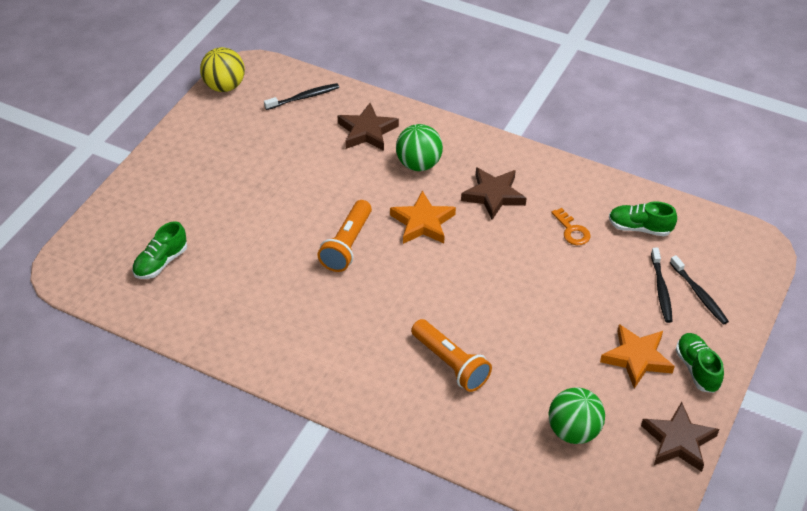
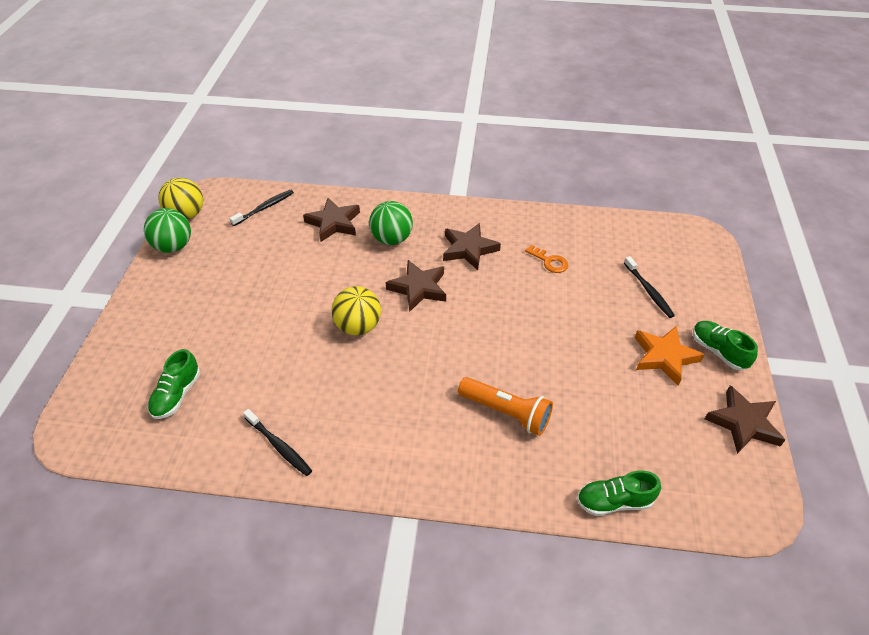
camera: 20 degrees left, 0 degrees up
orange flashlight [318,200,372,272] -> yellow ball [332,286,381,335]
orange star [390,191,456,244] -> brown star [386,260,446,312]
green ball [549,387,605,444] -> green ball moved to [144,208,191,253]
green shoe [609,201,677,236] -> green shoe moved to [577,470,661,516]
black toothbrush [670,255,729,325] -> black toothbrush moved to [243,409,312,476]

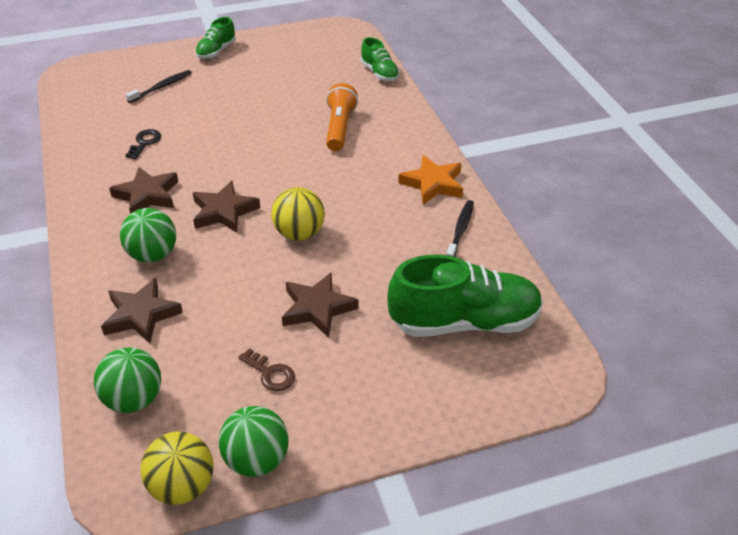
camera: 115 degrees left, 5 degrees down
green shoe [148,349,200,419] -> green shoe [387,255,543,337], size x1.94
black toothbrush [229,190,294,226] -> green ball [94,347,161,413]
orange key [525,245,568,273] -> black key [125,129,161,159]
orange star [635,326,705,386] -> orange star moved to [398,155,463,204]
brown star [705,385,785,454] -> brown star moved to [282,272,359,338]
none -> brown key [238,348,295,391]

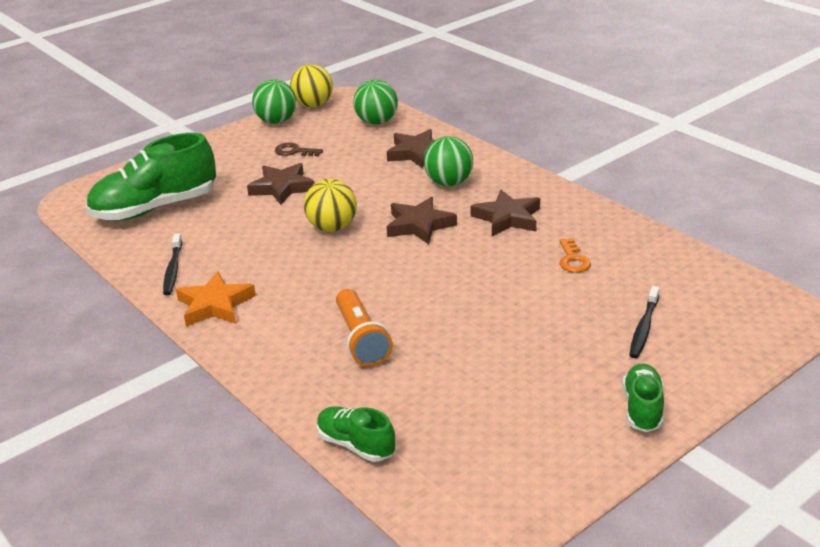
camera: 160 degrees right, 10 degrees down
black key [125,129,161,159] -> orange key [559,238,591,273]

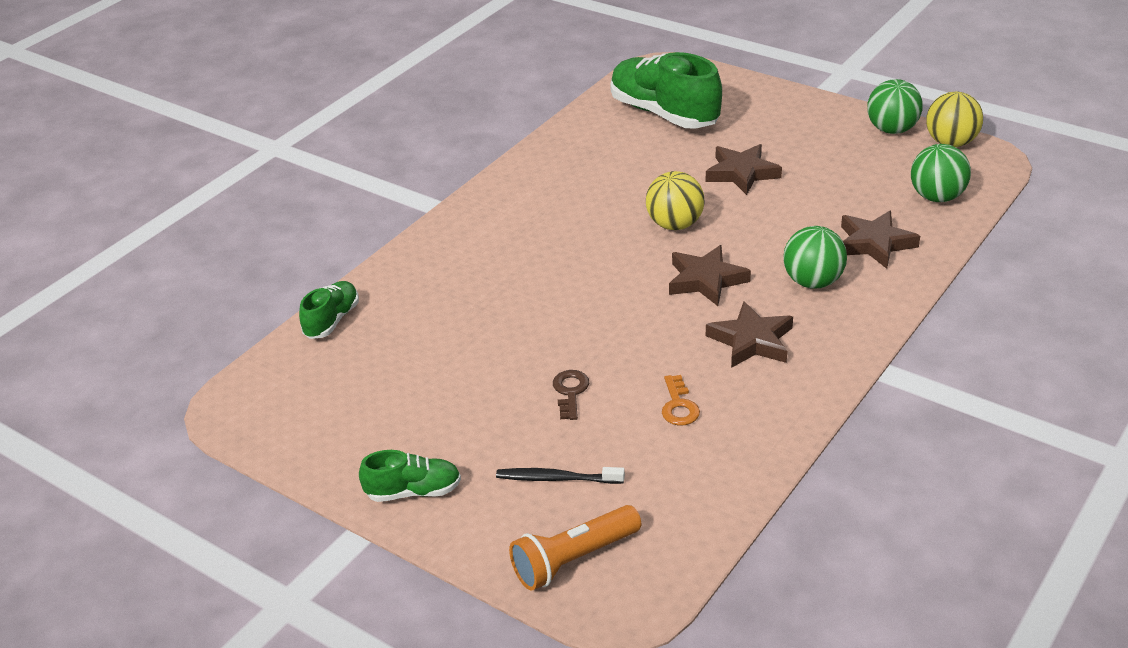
camera: 75 degrees right, 5 degrees up
black toothbrush [163,233,182,295] -> none
orange star [176,271,256,327] -> none
brown key [275,143,323,156] -> brown key moved to [553,370,589,420]
orange flashlight [336,289,393,366] -> orange flashlight moved to [509,505,641,591]
orange key [559,238,591,273] -> orange key turned 75 degrees counterclockwise [662,375,700,426]

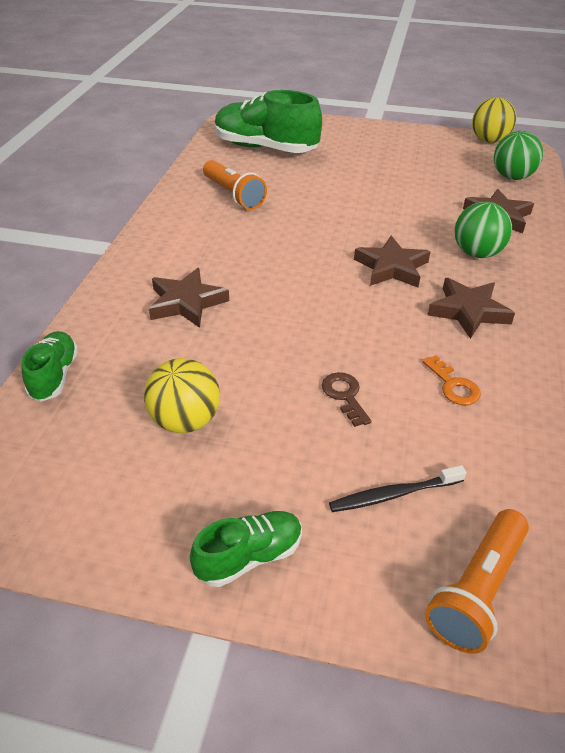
camera: 25 degrees left, 5 degrees up
yellow ball [646,171,705,230] -> yellow ball moved to [144,358,220,433]
brown star [706,144,782,195] -> brown star moved to [149,268,229,328]
green ball [867,79,923,134] -> none
none -> orange flashlight [203,160,267,210]

